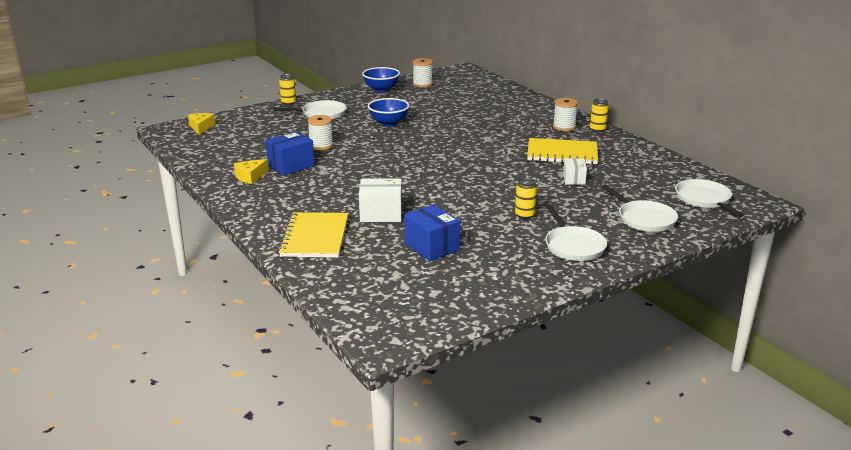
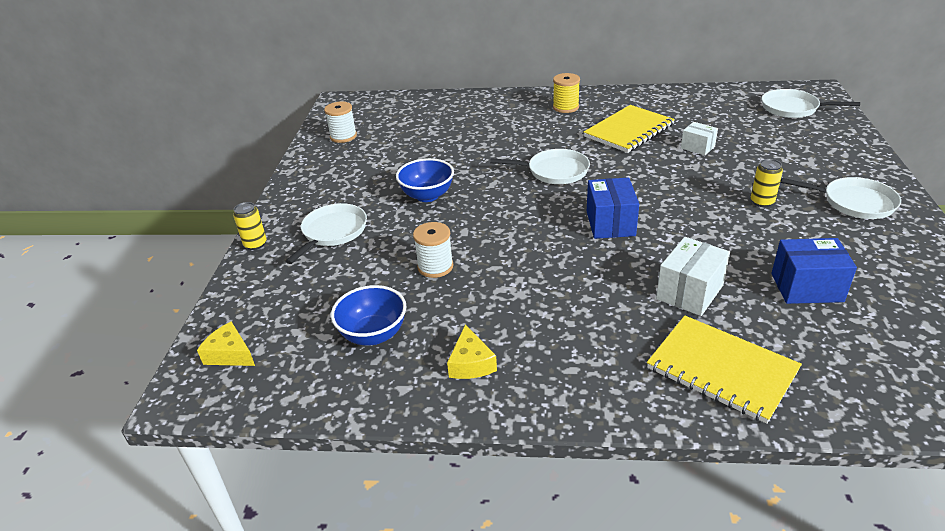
camera: 50 degrees left, 10 degrees up
blue box [265,131,315,176] -> blue box moved to [587,178,639,239]
blue bowl [362,67,400,92] -> blue bowl moved to [331,285,406,345]
white spool [553,98,578,131] -> yellow spool [553,73,580,113]
yellow can [590,98,609,132] -> none
white pan [602,185,678,232] -> white pan moved to [490,149,590,184]

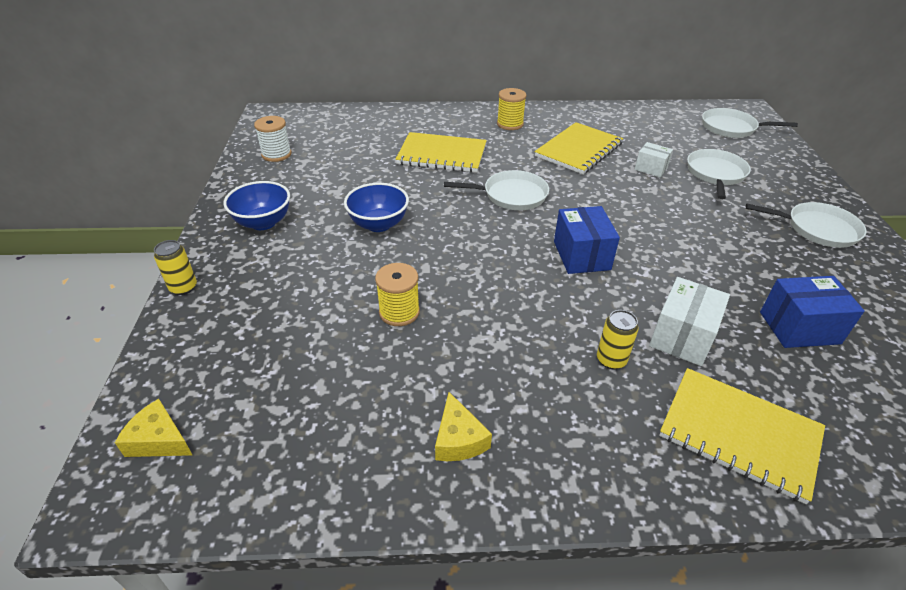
camera: 10 degrees left, 5 degrees up
white pan [285,203,367,264] -> white pan moved to [687,149,751,199]
blue bowl [331,285,406,345] -> blue bowl moved to [223,181,290,230]
white spool [413,222,453,278] -> yellow spool [375,263,420,326]
yellow can [751,159,783,207] -> yellow can moved to [597,310,639,369]
none -> yellow notebook [396,132,487,172]

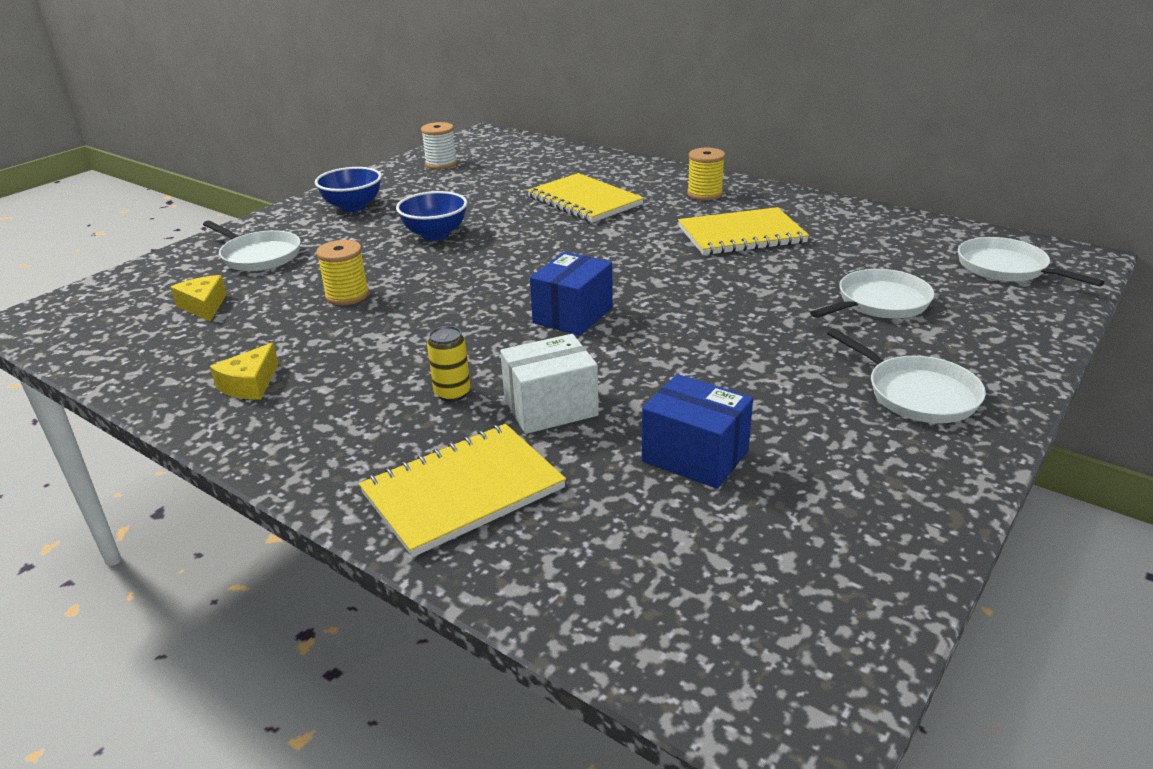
camera: 40 degrees right, 10 degrees down
yellow cheese [115,399,192,457] -> yellow cheese moved to [170,275,227,321]
yellow can [154,240,197,295] -> none
white pan [444,170,549,210] -> white pan moved to [203,221,301,271]
white box [635,142,673,177] -> none
yellow notebook [659,368,825,504] -> yellow notebook turned 75 degrees clockwise [359,424,566,557]

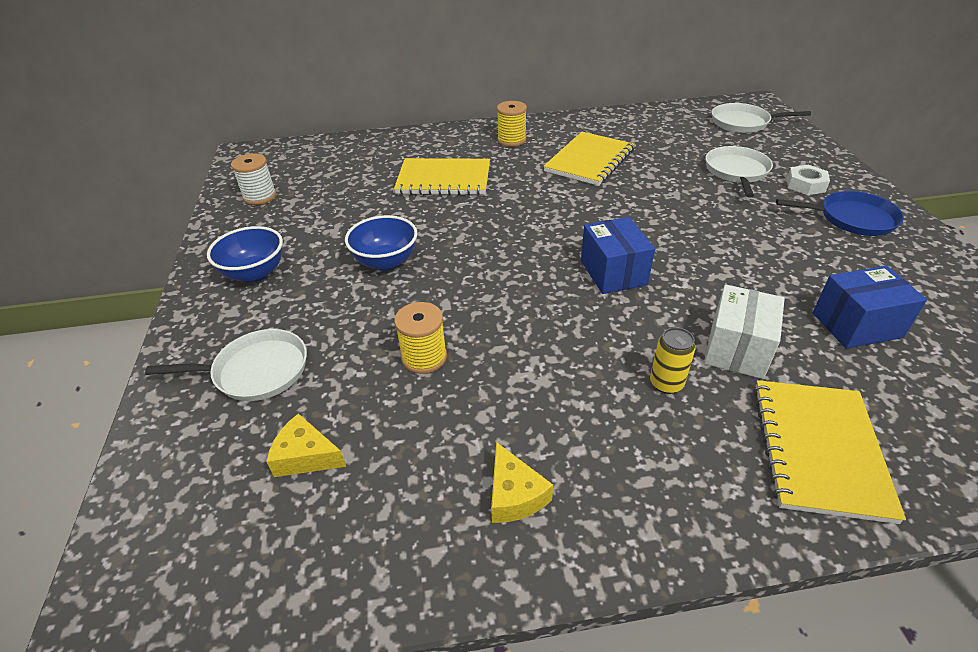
camera: 45 degrees left, 10 degrees up
white pan [827,328,986,423] -> blue pan [776,191,904,236]
none -> white nut [787,165,830,195]

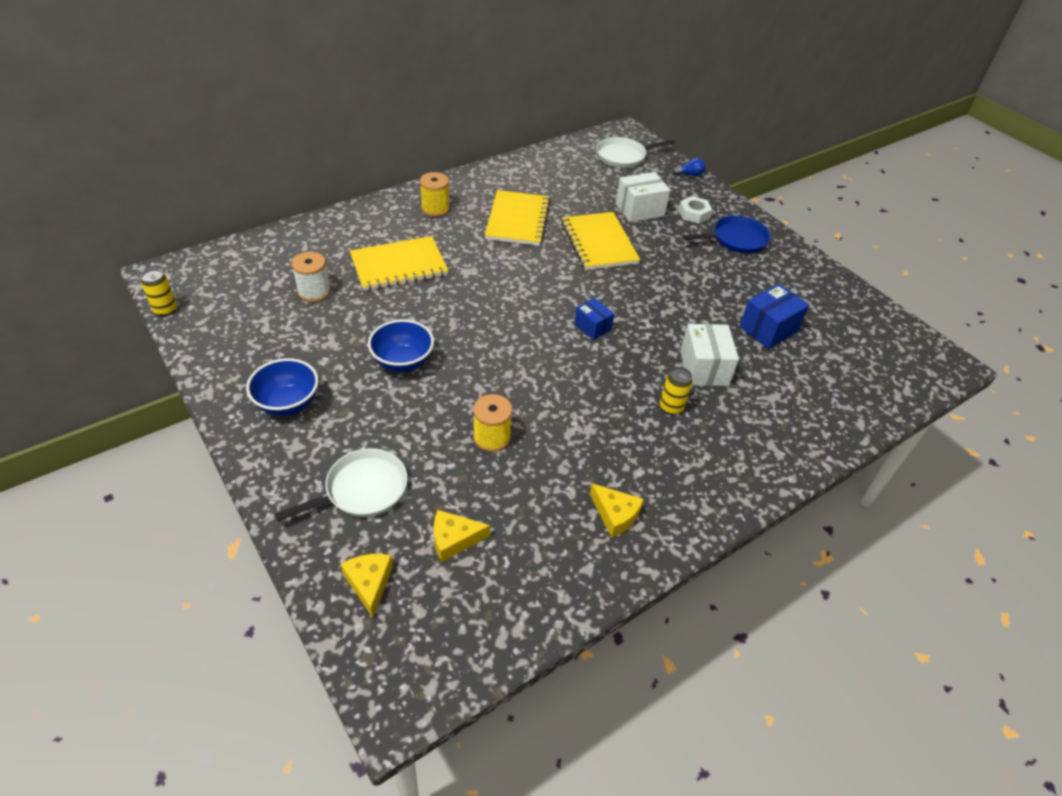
camera: 30 degrees left, 5 degrees up
white spool [231,153,276,205] -> white spool moved to [291,252,331,302]
blue box [581,217,655,294] -> blue box [574,298,614,340], size x0.62
white pan [706,146,773,197] -> white box [616,172,670,222]
yellow notebook [754,380,906,524] -> yellow notebook moved to [562,212,640,270]
none -> yellow can [141,269,177,316]
none -> yellow cheese [341,554,393,618]
none -> blue light bulb [672,158,705,176]

